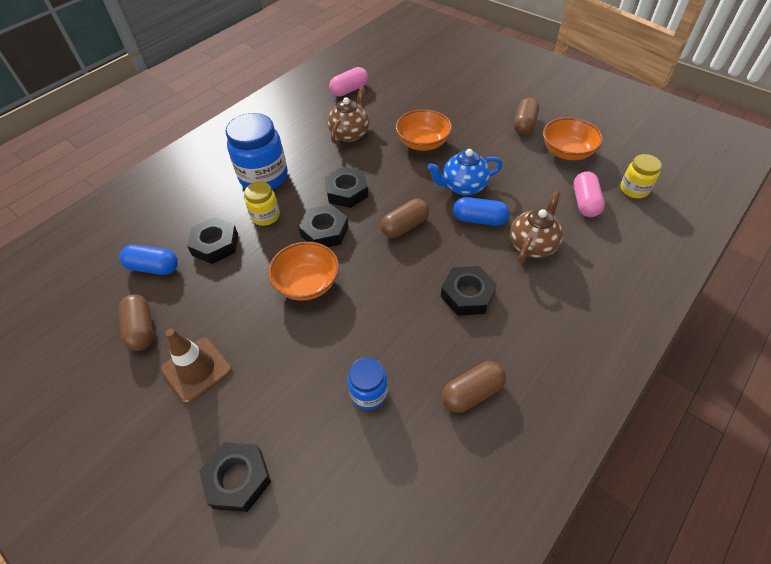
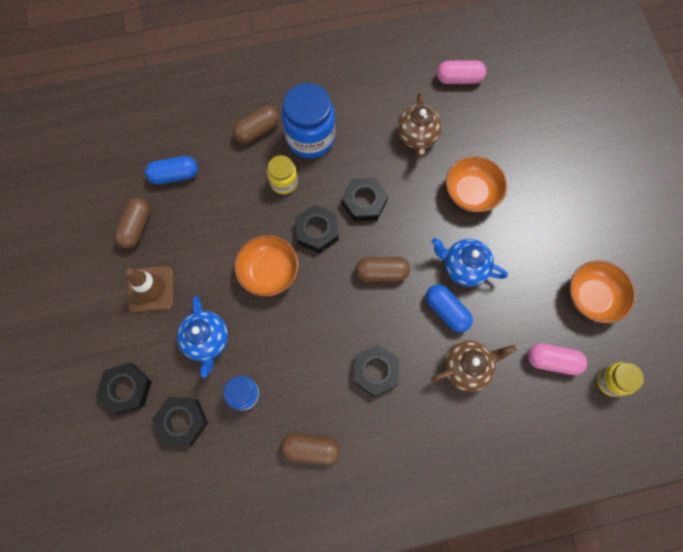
camera: 35 degrees right, 20 degrees up
blue capsule [119,245,178,275] -> blue capsule turned 60 degrees counterclockwise [145,156,198,184]
black nut [187,217,238,264] -> black nut moved to [152,397,208,446]
brown teapot [328,86,369,144] -> brown teapot turned 120 degrees clockwise [397,92,442,157]
brown capsule [514,97,539,135] -> brown capsule moved to [233,106,279,143]
pink capsule [573,171,605,217] -> pink capsule turned 60 degrees clockwise [528,343,587,375]
none -> blue teapot [177,296,228,378]

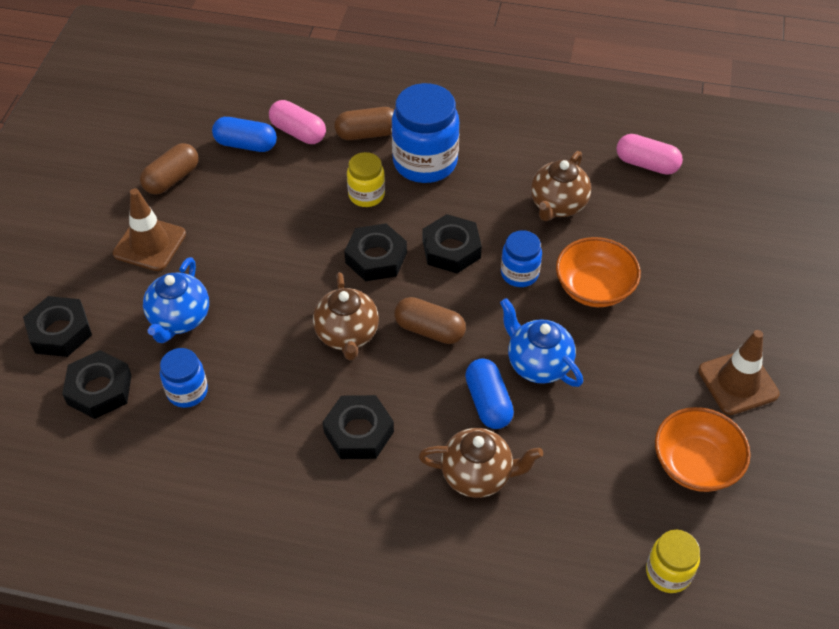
camera: 25 degrees right, 20 degrees down
orange bowl [235,235,299,297] -> none
brown capsule [280,434,340,465] -> none
pink capsule [528,343,587,375] -> pink capsule moved to [269,100,326,144]
none -> brown teapot [313,272,379,360]
none -> blue jar [501,230,542,287]
none -> brown traffic cone [698,330,780,415]

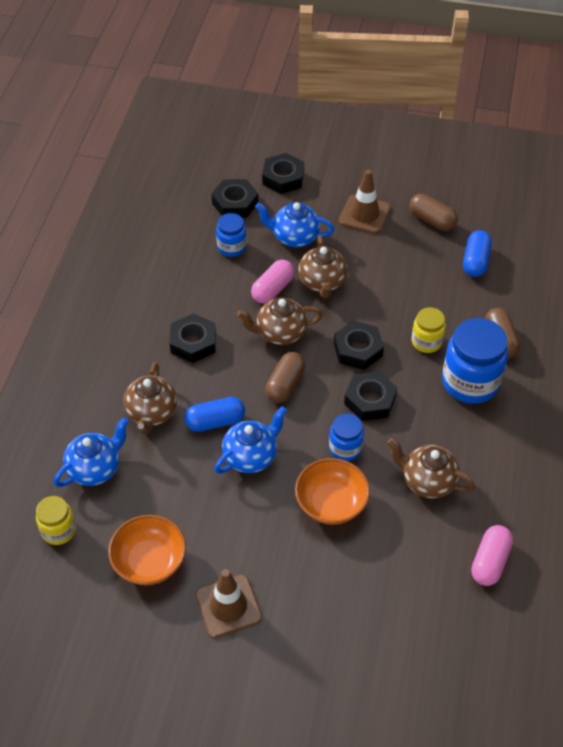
camera: 90 degrees right, 0 degrees up
pink capsule [269,100,326,144] -> pink capsule moved to [251,260,294,304]
none -> blue teapot [54,417,129,487]
none -> brown teapot [298,236,347,298]

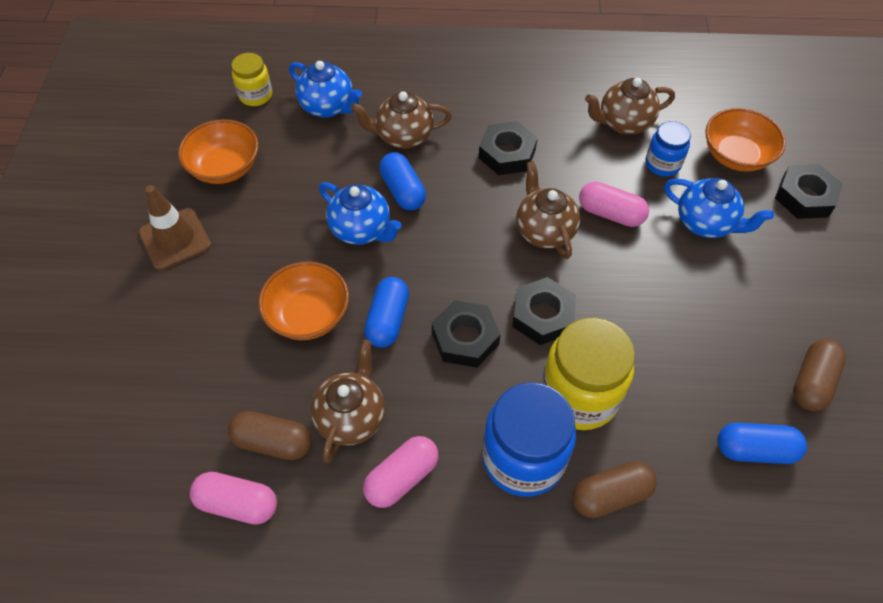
camera: 80 degrees right, 5 degrees up
black nut [211,179,258,218] -> orange bowl [705,108,786,172]
blue teapot [255,202,334,248] -> blue teapot turned 120 degrees clockwise [664,178,774,238]
brown capsule [265,352,305,403] -> brown capsule moved to [228,411,312,460]
brown teapot [298,236,347,298] -> brown teapot moved to [585,78,675,135]
blue jar [329,413,364,461] -> blue capsule [364,277,409,348]
brown traffic cone [339,170,390,234] -> none
yellow jar [412,307,446,353] -> yellow jar [541,318,635,430], size x1.82
none -> pink capsule [363,436,439,508]

